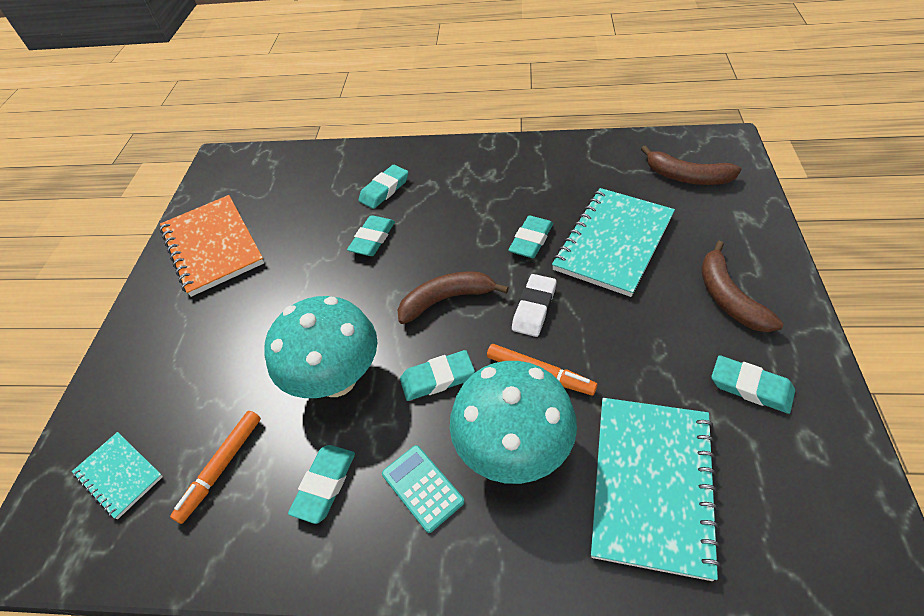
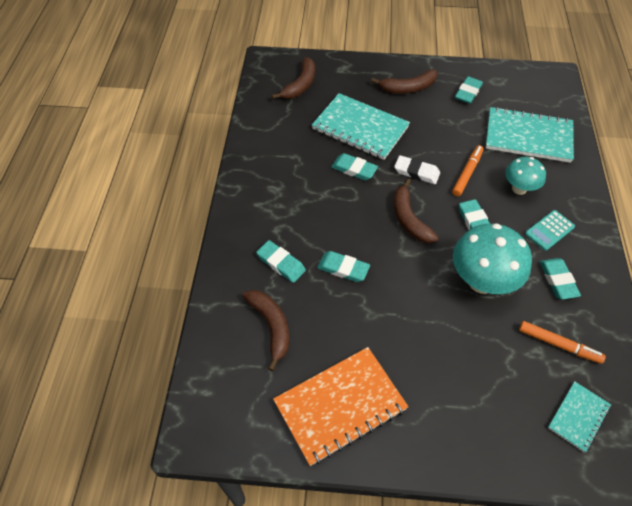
camera: 95 degrees left, 5 degrees up
turquoise eraser [288,445,355,524] -> turquoise eraser turned 60 degrees clockwise [540,258,581,299]
turquoise mushroom [450,361,577,484] -> turquoise mushroom [505,157,546,195], size x0.58
none -> brown banana [242,290,289,371]

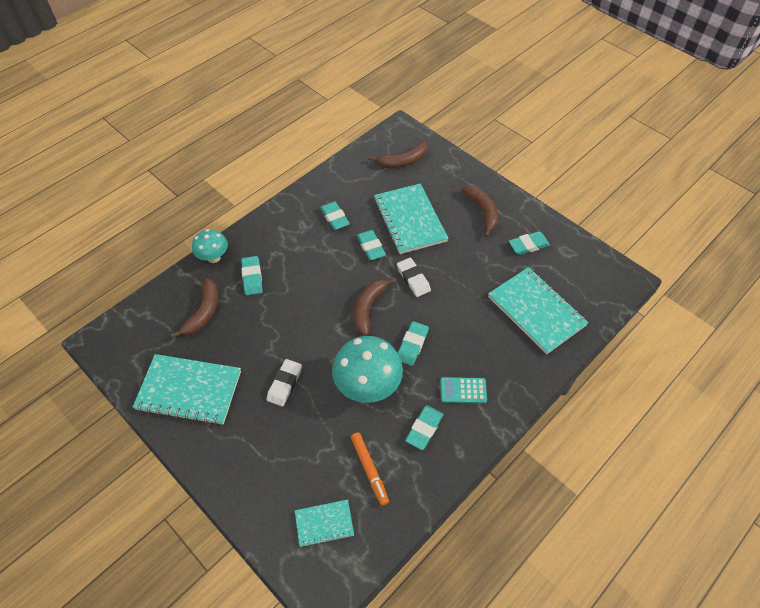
camera: 40 degrees right, 0 degrees up
orange notebook [273,347,408,466] -> turquoise notebook [133,354,241,425]
turquoise eraser [317,251,370,282] -> turquoise eraser moved to [320,201,350,230]
brown banana [371,69,437,94] -> brown banana turned 135 degrees counterclockwise [461,186,498,237]
orange marker [452,145,484,196] -> none
turquoise mushroom [505,157,546,195] -> turquoise mushroom moved to [192,229,228,263]
none -> white eraser [267,359,302,407]

